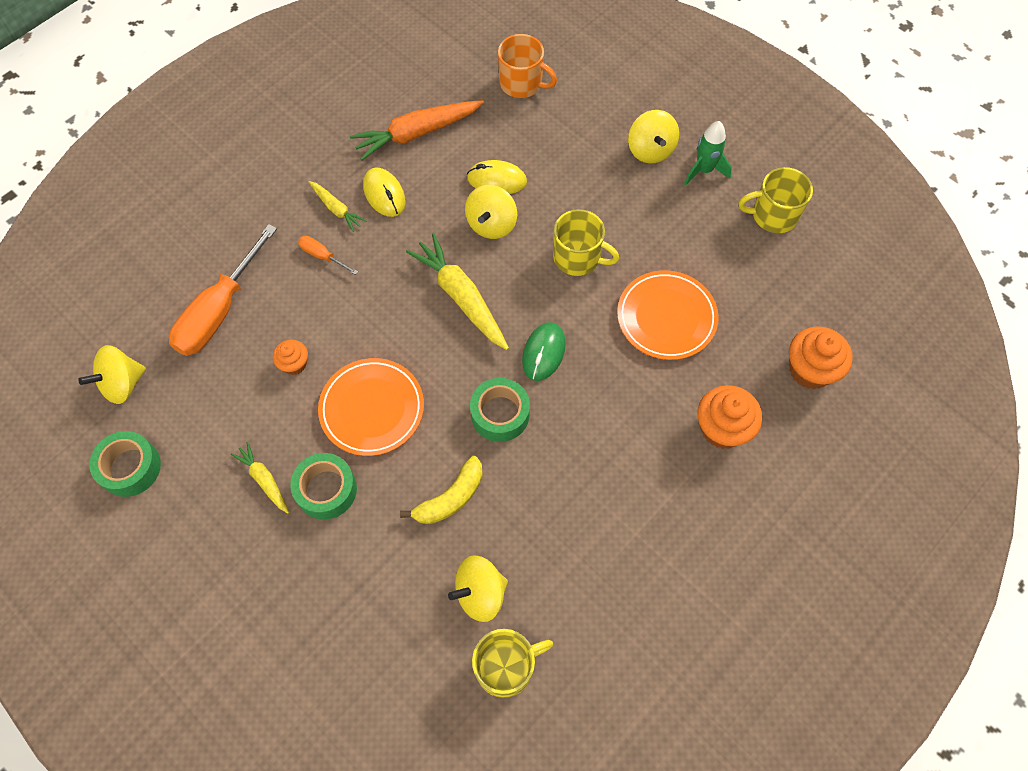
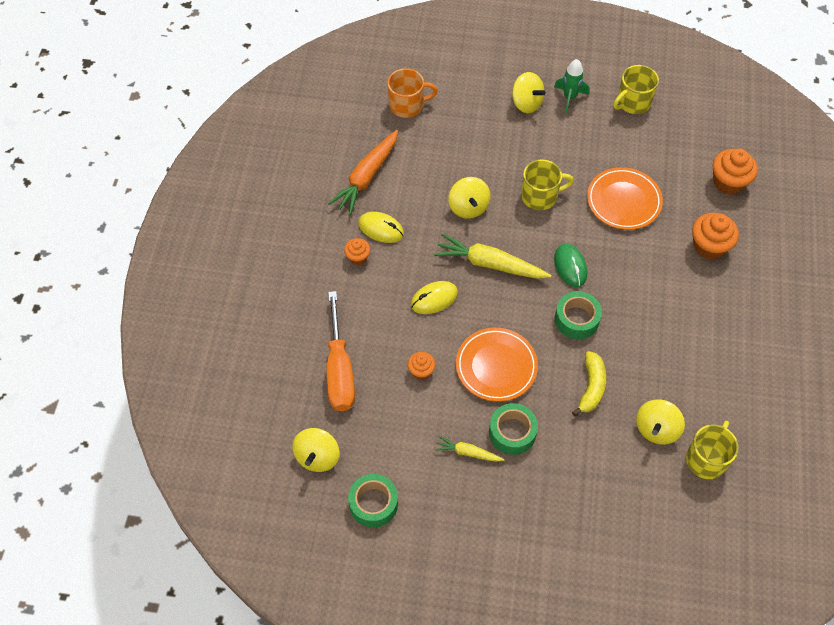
camera: 35 degrees left, 5 degrees down
orange screwdriver [298,236,358,275] -> none
yellow carrot [309,181,367,232] -> orange cupcake [344,238,370,265]
yellow mouse [467,160,527,194] -> yellow mouse moved to [411,281,458,314]

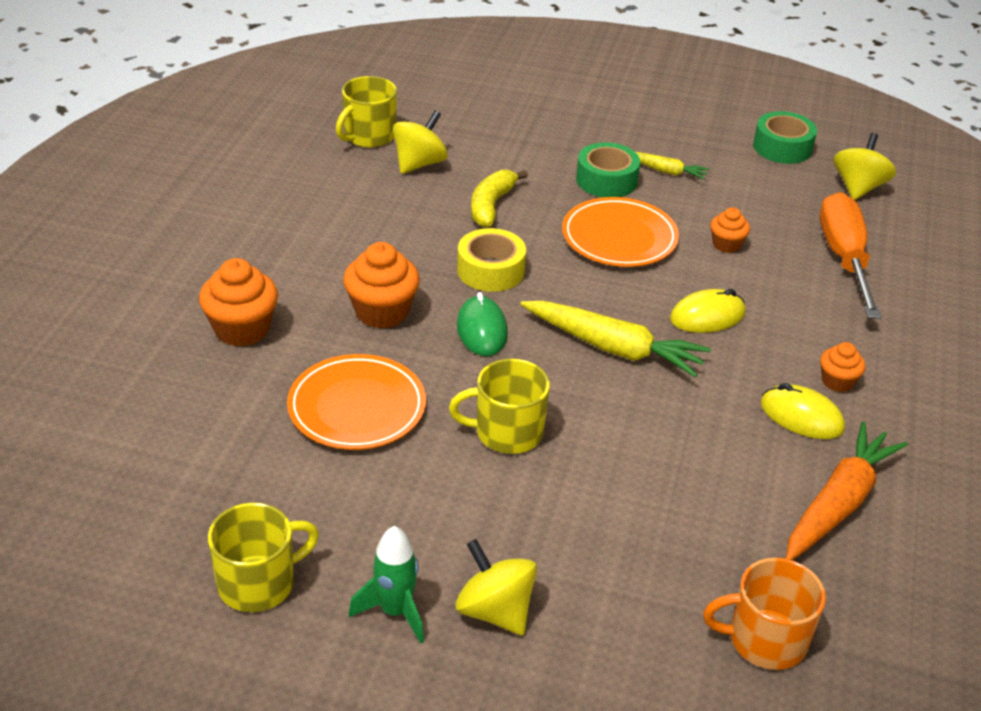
camera: 175 degrees left, 20 degrees down
yellow spinning top [448,177,490,219] -> none
green tape [555,291,602,339] -> yellow tape [457,228,526,292]
orange cupcake [713,148,758,195] -> orange cupcake moved to [343,242,420,329]

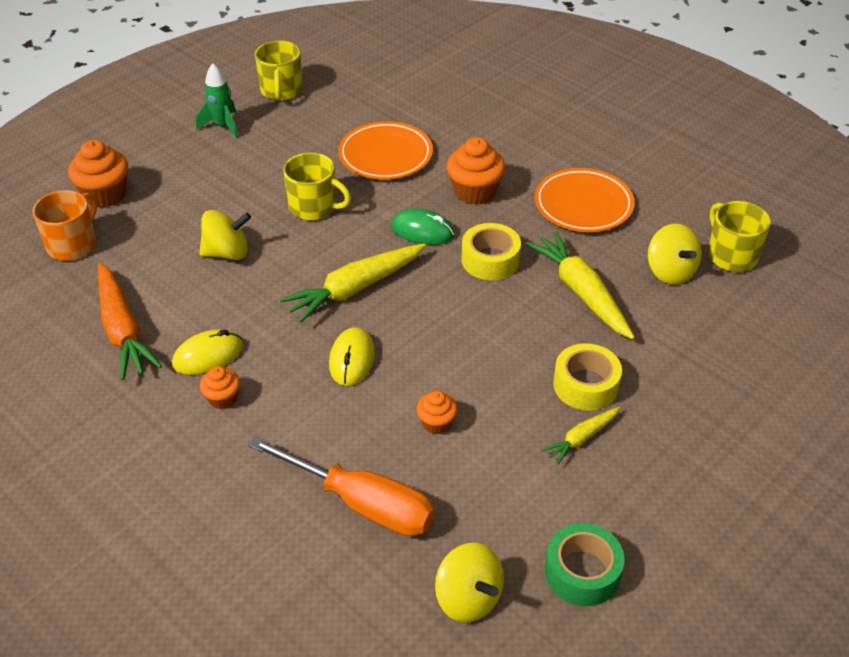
camera: 120 degrees right, 5 degrees up
orange cupcake [199,258,278,347] -> orange cupcake moved to [68,140,128,208]
yellow mug [449,359,550,454] -> yellow mug turned 90 degrees clockwise [283,153,351,220]
yellow spinning top [455,539,537,635] -> yellow spinning top moved to [199,210,251,260]
yellow banana [471,170,528,227] -> yellow carrot [526,231,635,340]
orange plate [562,197,679,267] -> orange plate moved to [535,168,635,232]
green tape [576,142,640,197] -> yellow tape [553,343,622,411]

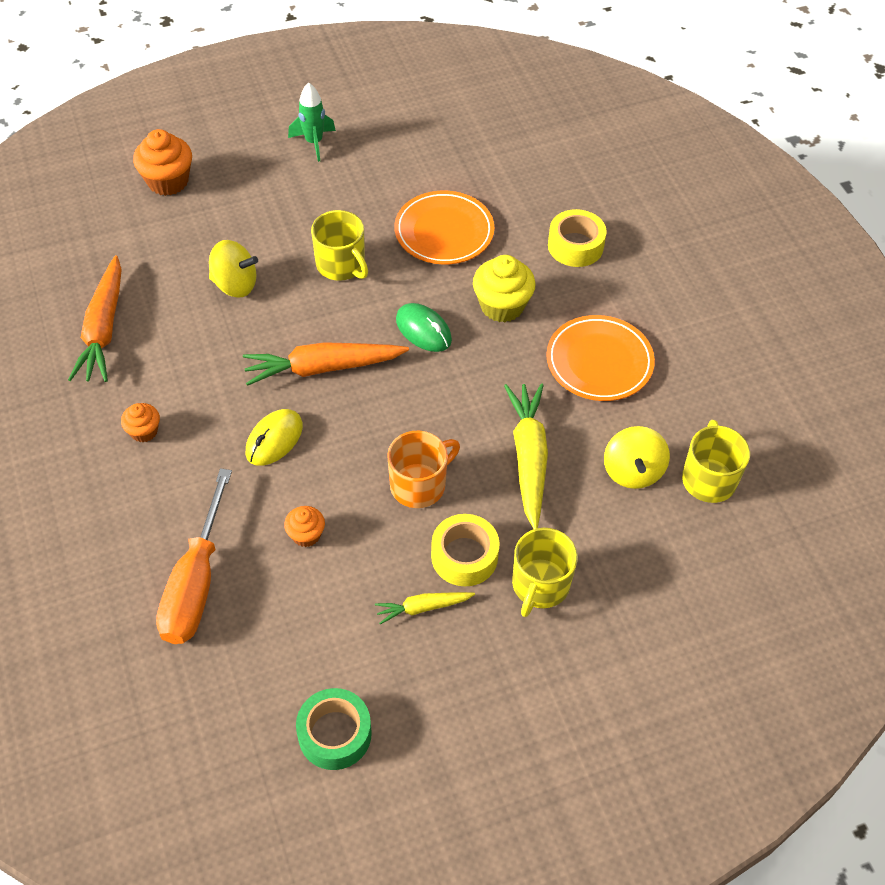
camera: 25 degrees right, 10 degrees up
orange mug [32,190,97,261] -> orange mug moved to [387,431,460,508]
yellow mouse [172,330,243,375] -> none
orange screwdriver [248,437,435,536] -> orange screwdriver turned 45 degrees clockwise [156,468,232,644]
yellow mug [255,41,303,101] -> yellow mug moved to [512,528,578,617]
yellow carrot [280,243,426,323] -> orange carrot [243,342,409,386]
yellow spinning top [435,543,504,623] -> none
orange cupcake [447,137,505,205] -> yellow cupcake [473,255,536,322]
yellow tape [461,223,521,280] -> yellow tape moved to [548,209,607,267]

